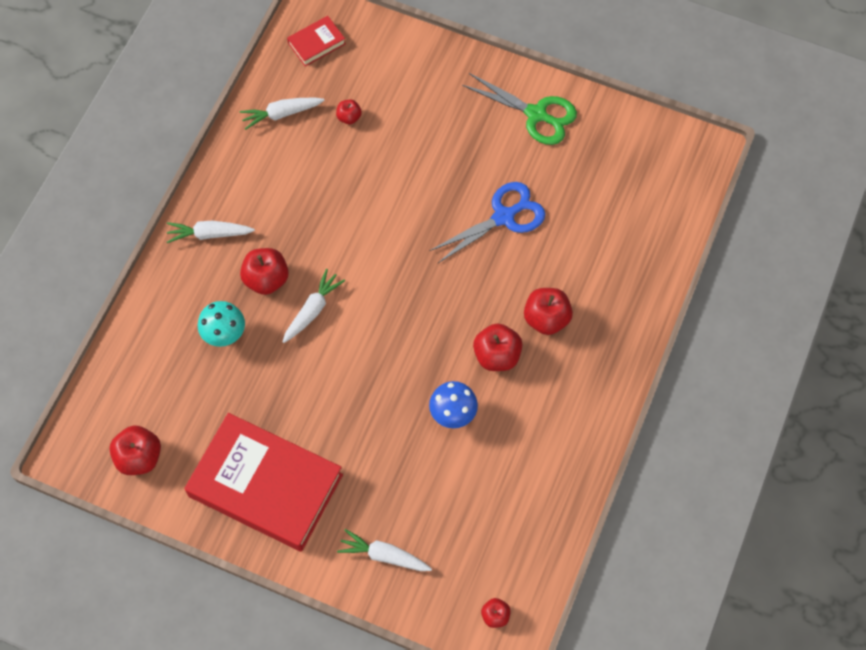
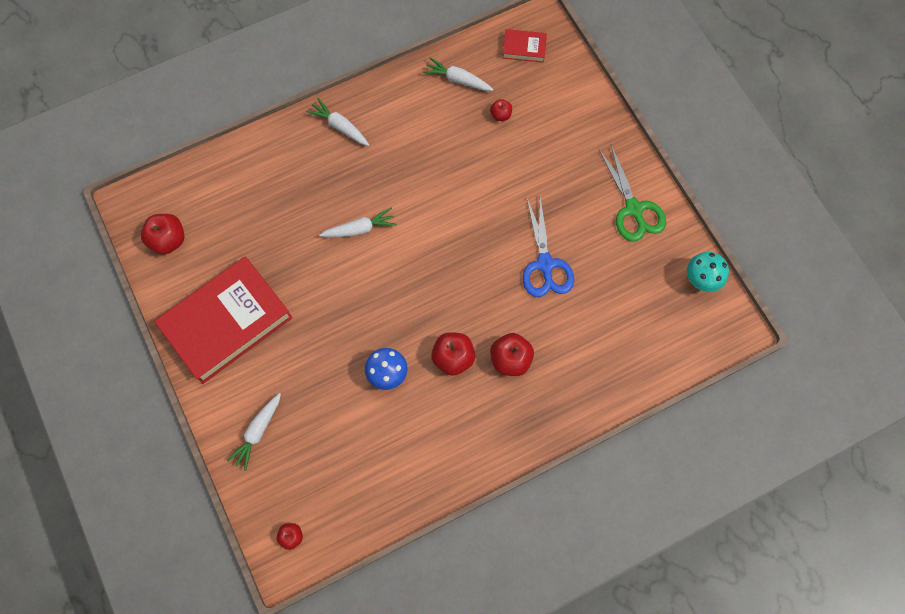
camera: 40 degrees right, 5 degrees up
red book [184,413,343,552] -> red book turned 75 degrees clockwise [154,256,293,384]
turquoise mushroom [198,301,245,347] -> turquoise mushroom moved to [687,252,729,292]
red apple [240,248,289,295] -> none
white carrot [337,529,432,571] -> white carrot turned 120 degrees counterclockwise [227,393,281,471]
blue scissors [429,182,545,263] -> blue scissors turned 75 degrees clockwise [523,197,574,297]

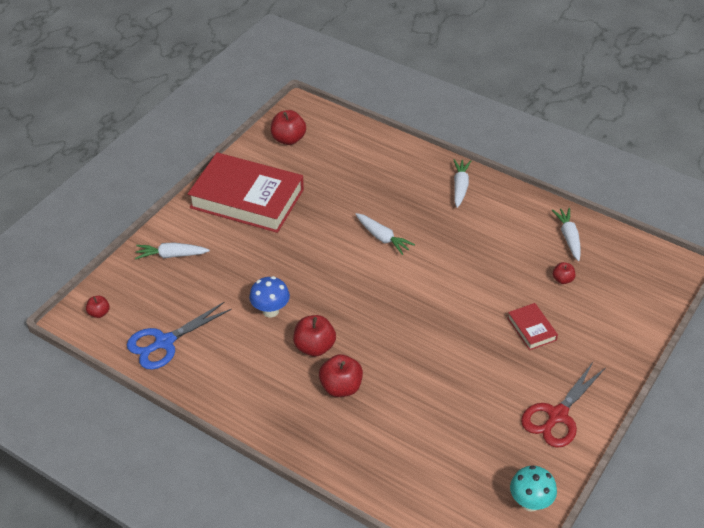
camera: 60 degrees right, 25 degrees down
red book [502,29,547,63] -> red book moved to [508,303,558,350]
blue scissors [523,197,574,297] -> blue scissors moved to [127,302,232,370]
green scissors [599,145,666,241] -> red scissors [521,362,605,448]

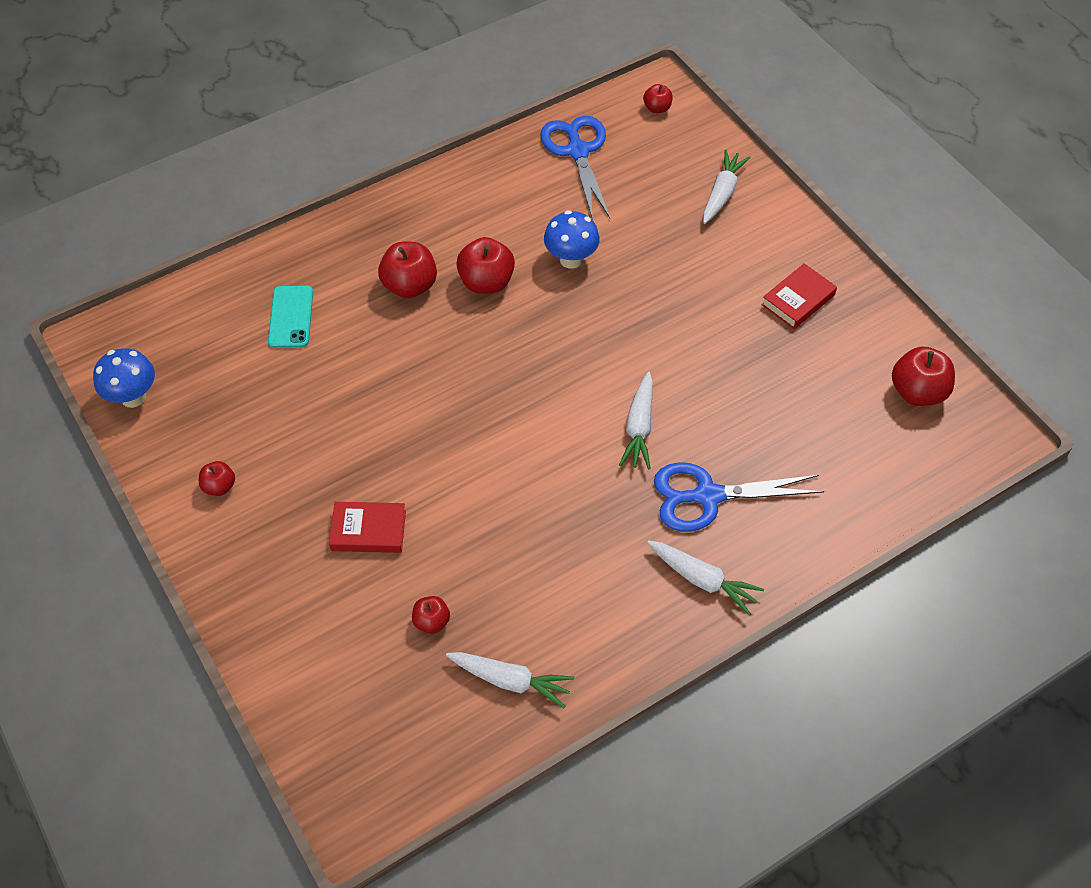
camera: 115 degrees right, 10 degrees up
red book [188,152,304,233] -> red book [761,263,837,329], size x0.42
white carrot [356,213,415,255] -> white carrot turned 60 degrees counterclockwise [619,372,653,469]
turquoise mushroom [510,465,557,511] -> blue mushroom [93,348,155,408]
red scissors [521,362,605,448] -> red apple [199,461,235,496]
none -> turquoise phone [268,286,313,348]
none -> blue scissors [654,462,824,532]

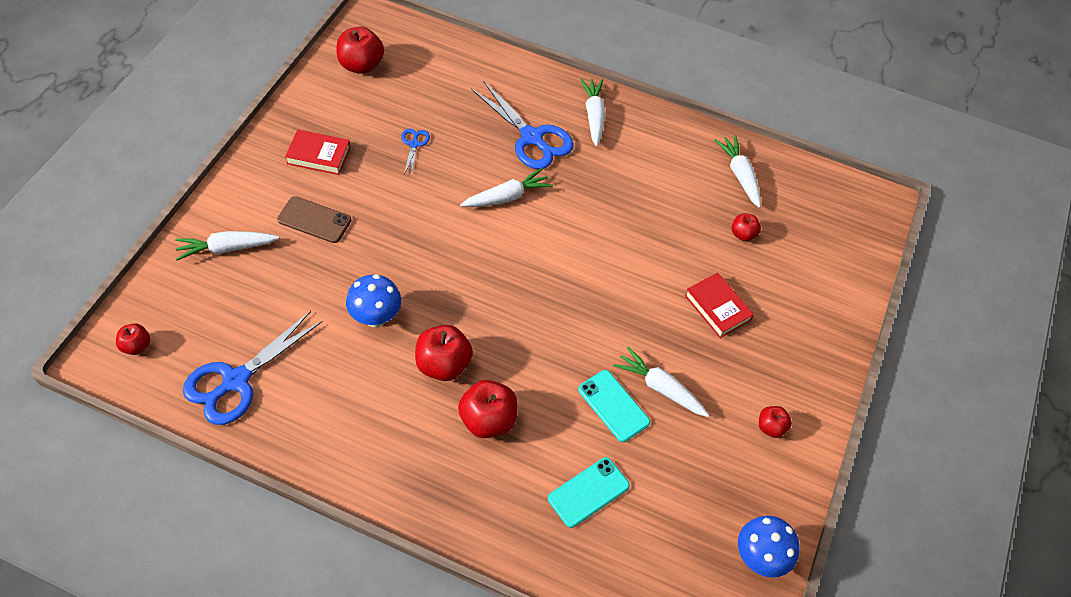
camera: 130 degrees left, 0 degrees up
none -> brown phone [277,196,351,243]
none -> blue scissors [401,128,430,174]
none -> turquoise phone [578,370,650,442]
none -> white carrot [613,347,709,417]

